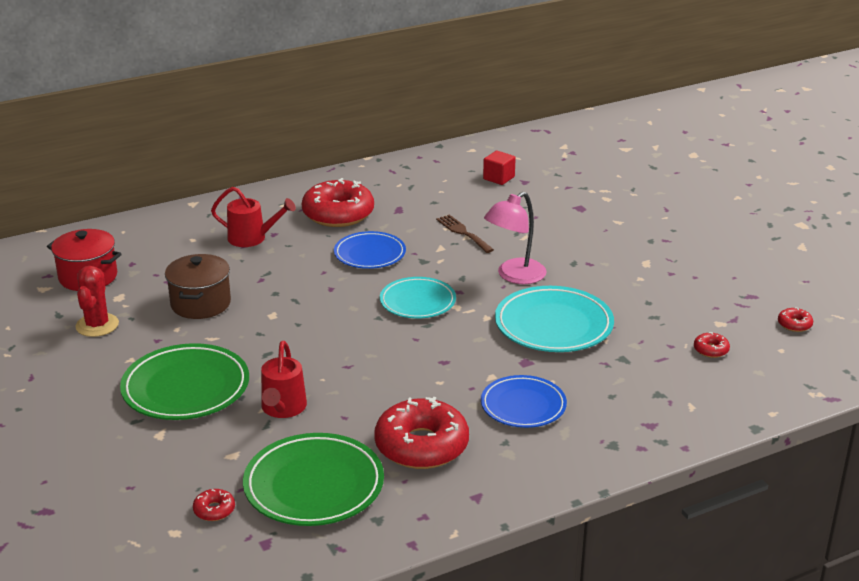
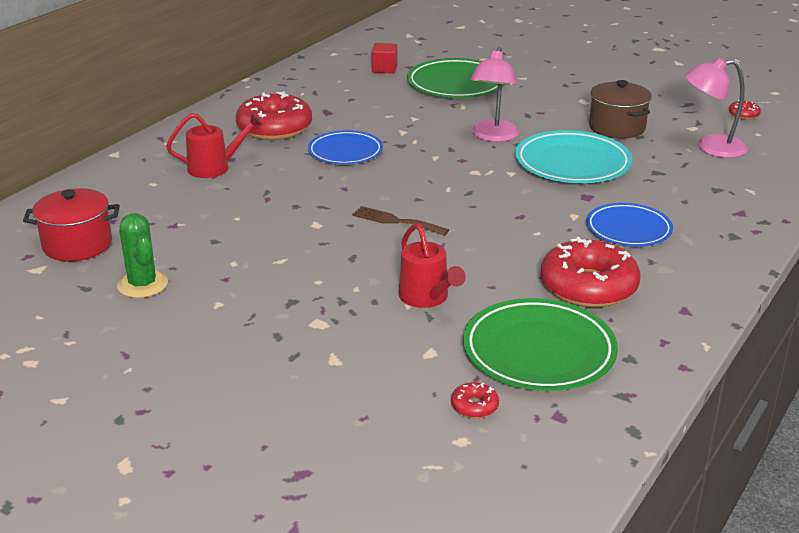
camera: 30 degrees left, 0 degrees up
red cactus [75,266,119,337] -> green cactus [117,213,168,298]
green plate [120,343,249,420] -> green plate moved to [407,58,505,98]
brown pot [165,254,231,319] -> brown pot moved to [589,80,652,139]
turquoise plate [380,277,456,319] -> none
brown fork [436,215,494,253] -> brown fork moved to [352,206,449,236]
red donut [694,332,730,358] -> pink lamp [685,57,748,158]

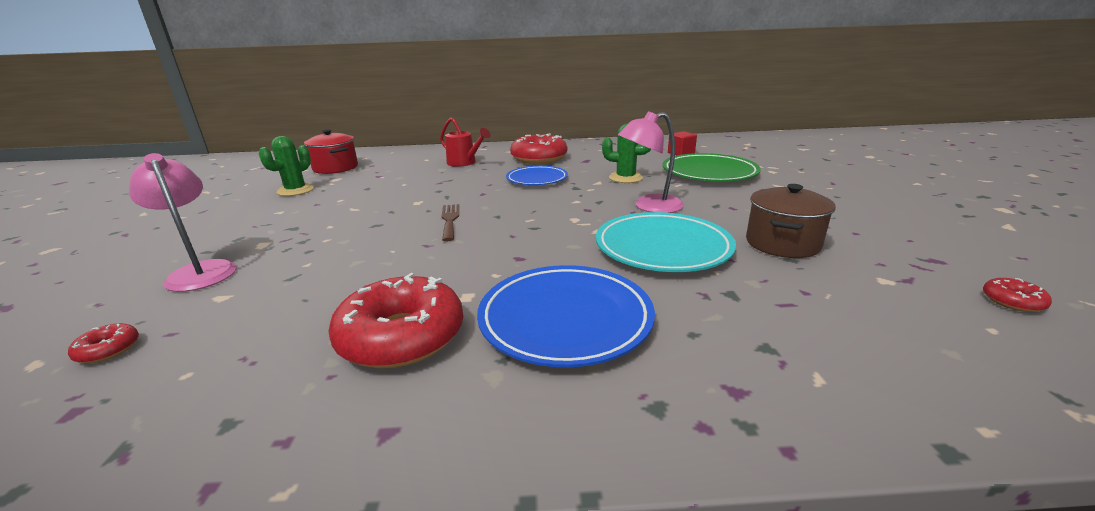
camera: 55 degrees right, 5 degrees down
red watering can [399,223,466,308] -> none
green plate [463,298,618,391] -> none
blue plate [586,203,673,246] -> blue plate [477,265,655,367], size x1.51
pink lamp [685,57,748,158] -> pink lamp moved to [129,153,236,292]
none -> green cactus [602,124,651,183]

